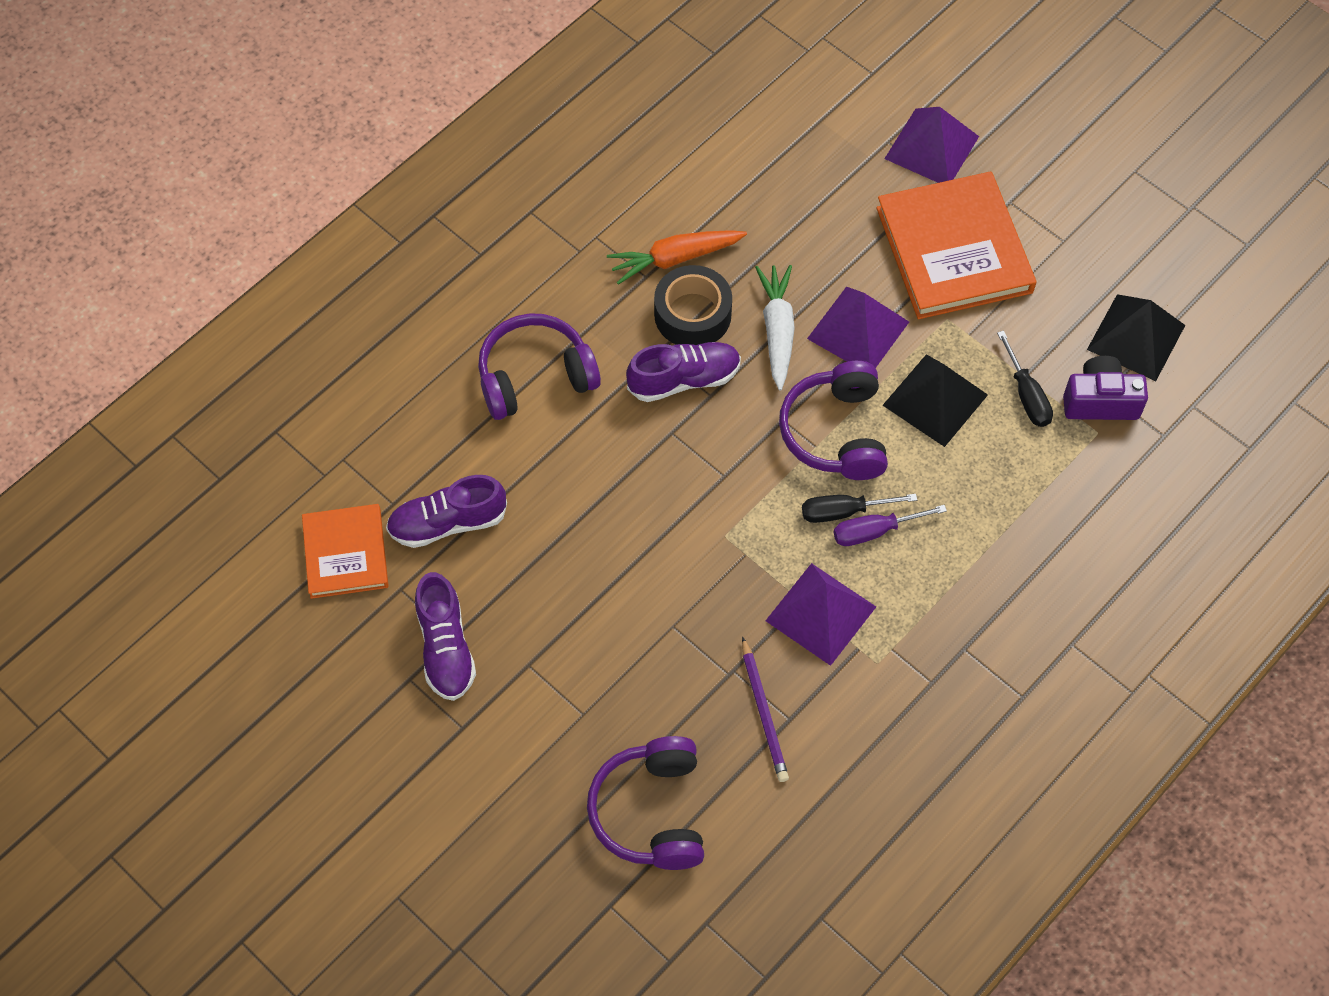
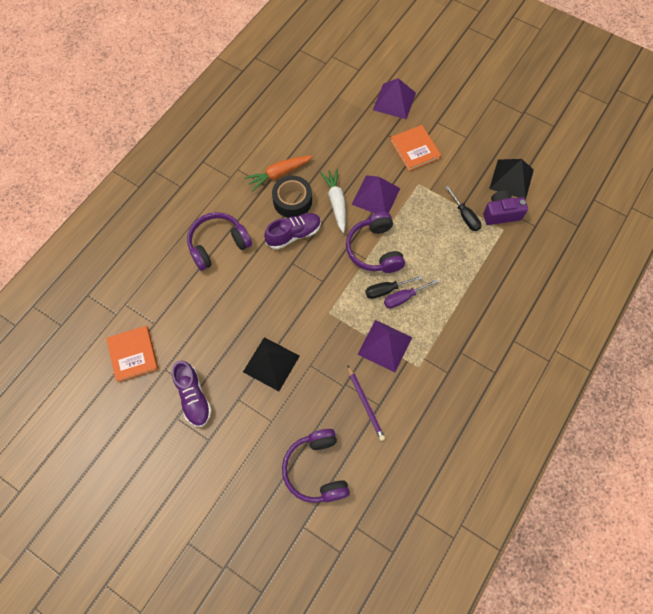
camera: 10 degrees left, 5 degrees up
purple shoe [386,475,507,548] -> none
orange book [876,171,1036,319] -> orange book [390,125,441,171], size x0.60
black pyramid [883,354,988,447] -> black pyramid moved to [243,337,300,391]

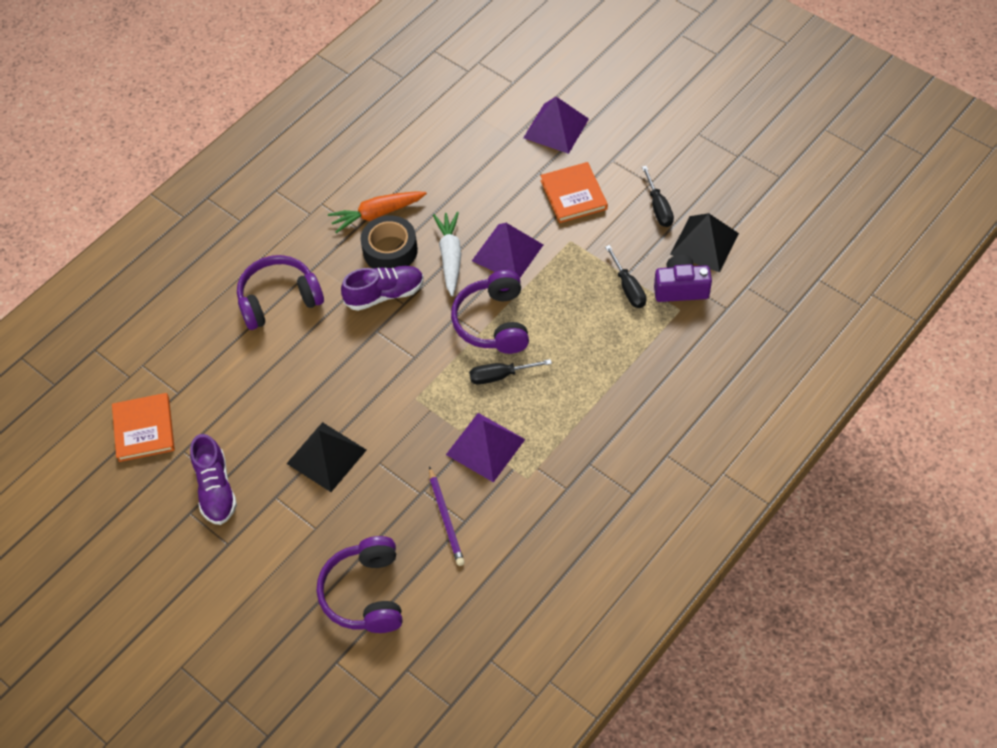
camera: 10 degrees right, 10 degrees down
purple screwdriver [384,279,439,308] -> none
none -> black screwdriver [642,166,674,227]

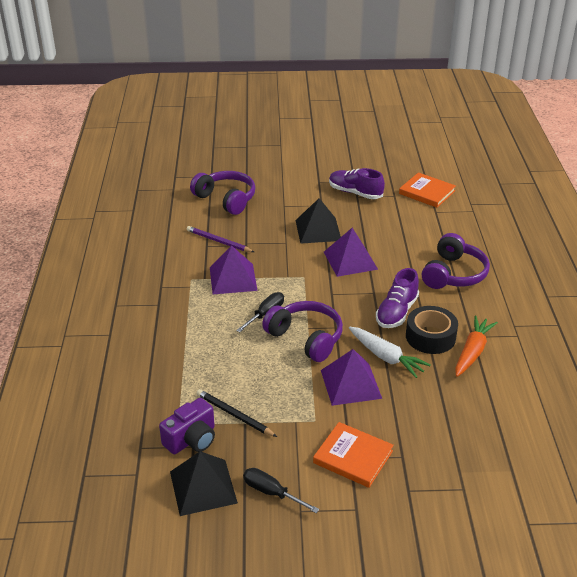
camera: 135 degrees right, 20 degrees down
purple pyramid [523,97,589,154] -> purple pyramid moved to [324,228,378,277]
black screwdriver [605,245,646,308] -> black pencil [196,389,277,437]

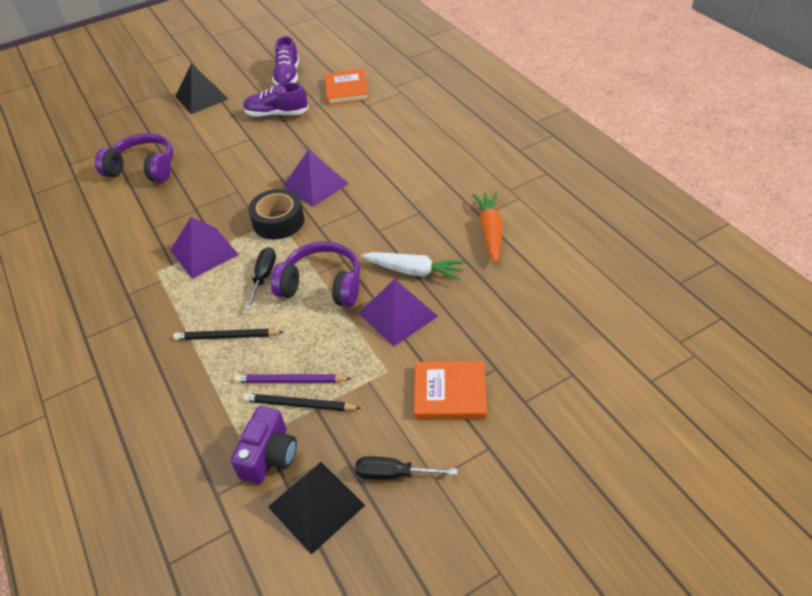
camera: 25 degrees left, 10 degrees up
purple pencil [187,226,254,252] -> purple pencil moved to [234,374,352,383]
black pyramid [296,198,341,244] -> black pyramid moved to [175,64,228,114]
purple shoe [376,268,419,328] -> purple shoe moved to [272,36,299,85]
orange book [399,172,456,208] -> orange book turned 75 degrees clockwise [325,69,369,105]
black tape [406,306,458,354] -> black tape moved to [248,189,304,239]
purple headphones [422,233,490,289] -> none
none -> black pencil [173,329,283,340]

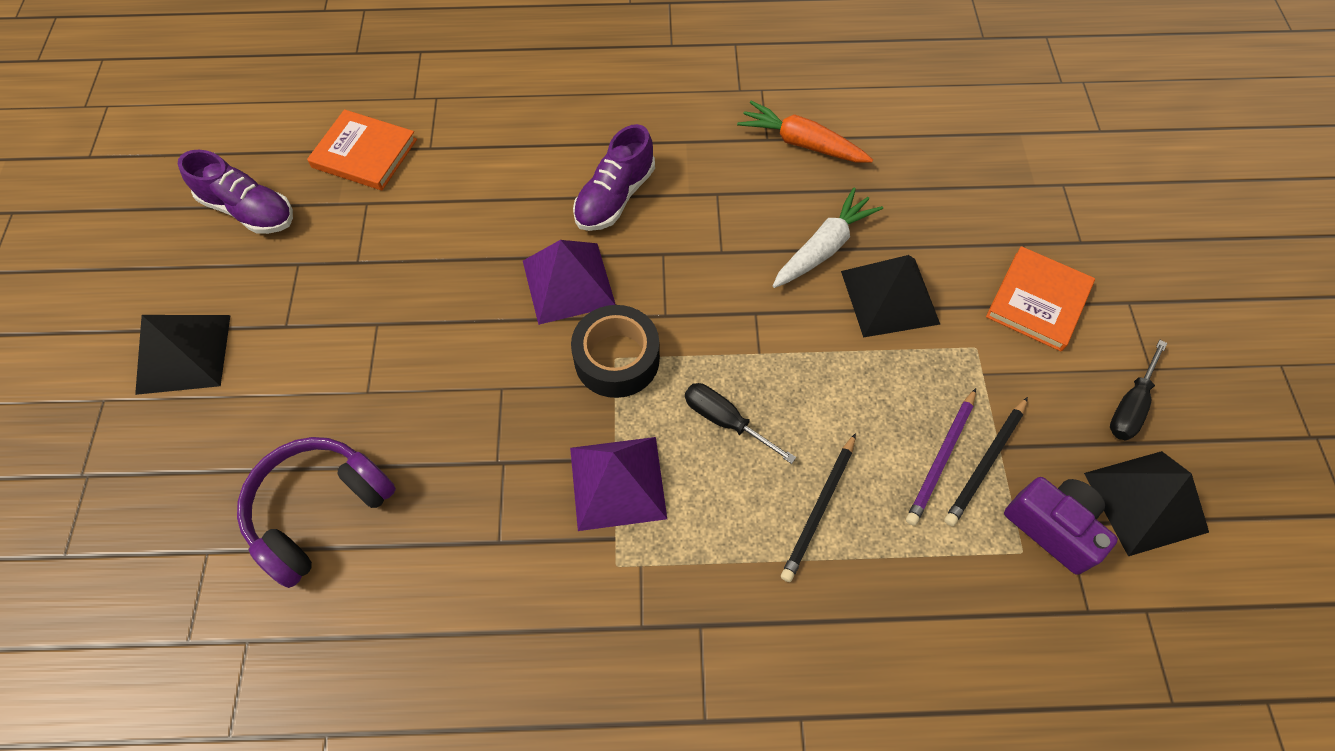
camera: 65 degrees left, 15 degrees up
purple shoe [243,82,309,117] -> purple shoe moved to [573,124,655,231]
purple headphones [271,241,360,307] -> none
purple pyramid [359,279,438,346] -> black pyramid [841,255,940,338]

